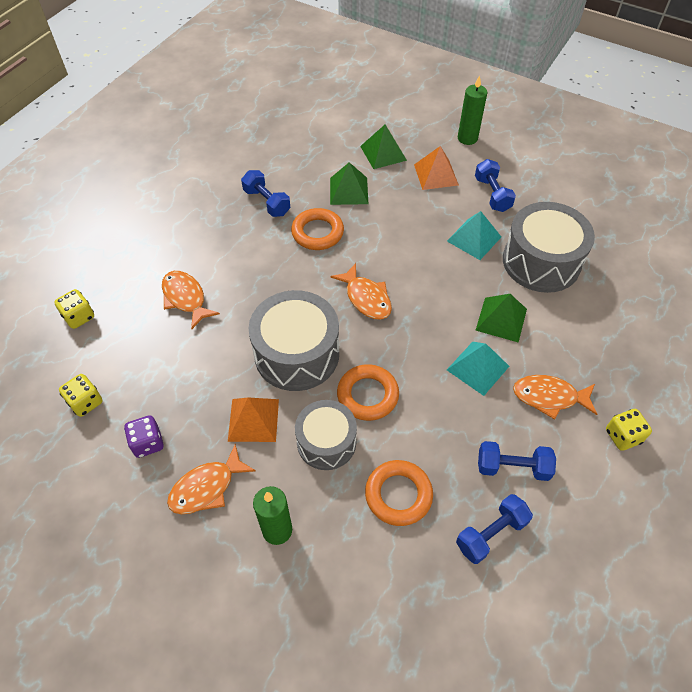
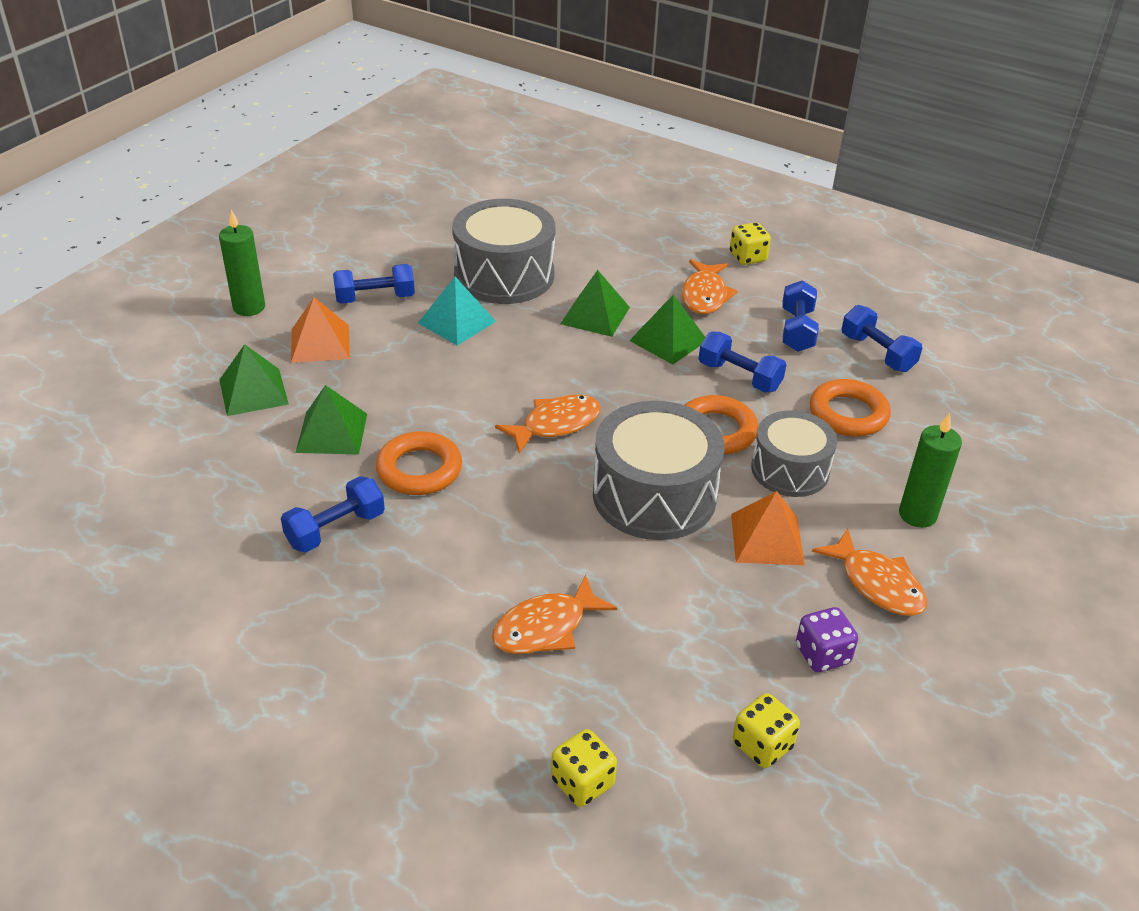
camera: 90 degrees left, 15 degrees down
turquoise pyramid [447,342,509,396] -> green pyramid [629,295,705,365]
none -> blue dumbbell [699,332,786,392]

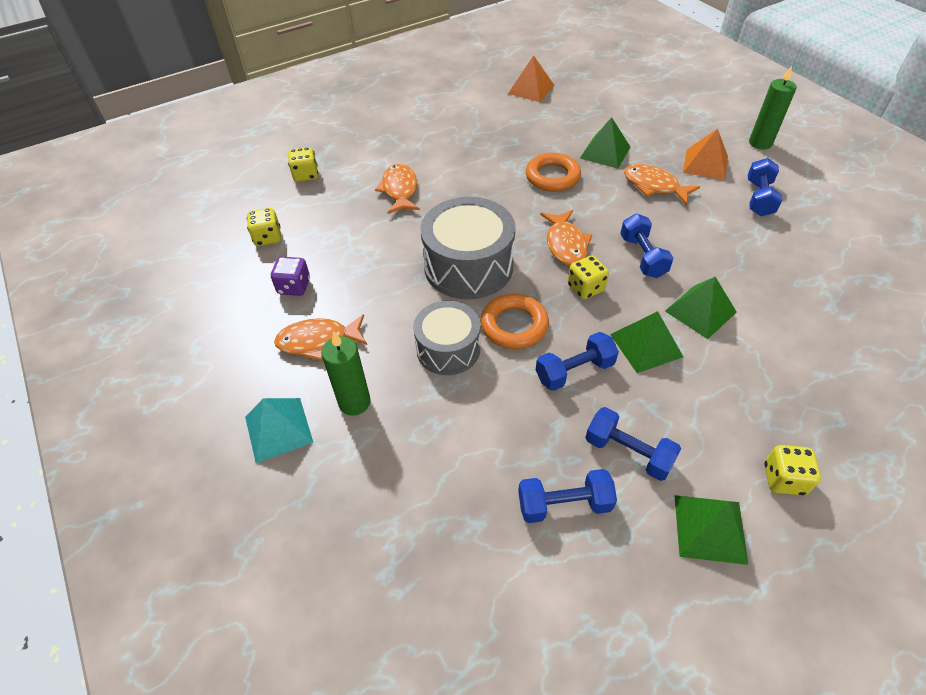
camera: 120 degrees right, 10 degrees up
green pyramid [219,344,289,416] -> green pyramid moved to [674,495,749,565]
blue dumbbell [281,476,385,552] -> blue dumbbell moved to [620,214,673,278]
turquoise pyramid [418,277,496,346] -> turquoise pyramid moved to [245,398,314,463]
grey drum [452,199,556,304] -> none
orange fish [682,259,738,314] -> orange fish moved to [624,164,700,205]
orange pyramid [731,491,805,565] -> orange pyramid moved to [508,55,554,102]
orange ring [810,379,891,437] -> none
none -> yellow dice [568,255,609,299]

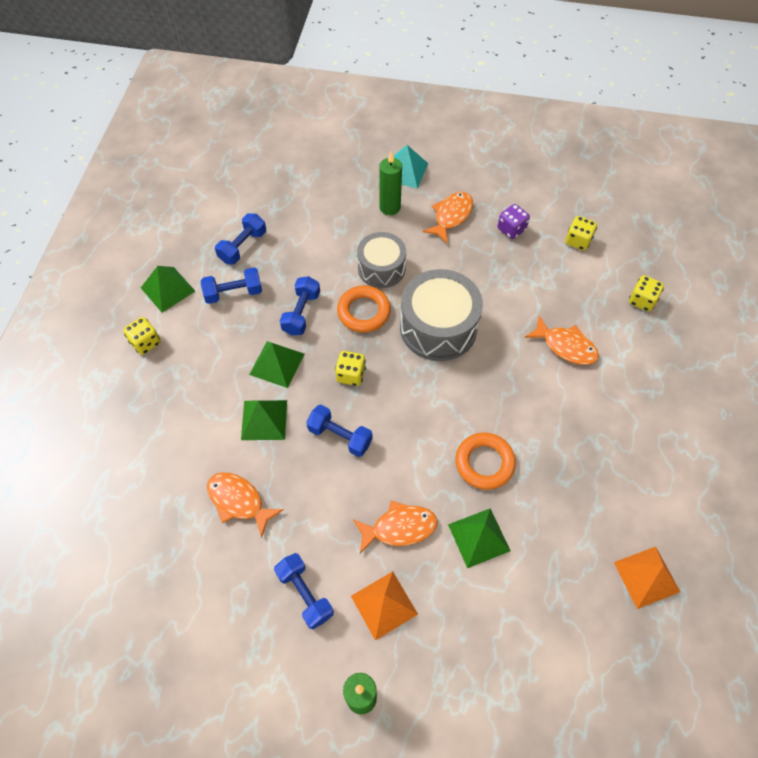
camera: 130 degrees right, 10 degrees up
orange fish [541,210,592,265] -> orange fish moved to [207,472,284,538]

